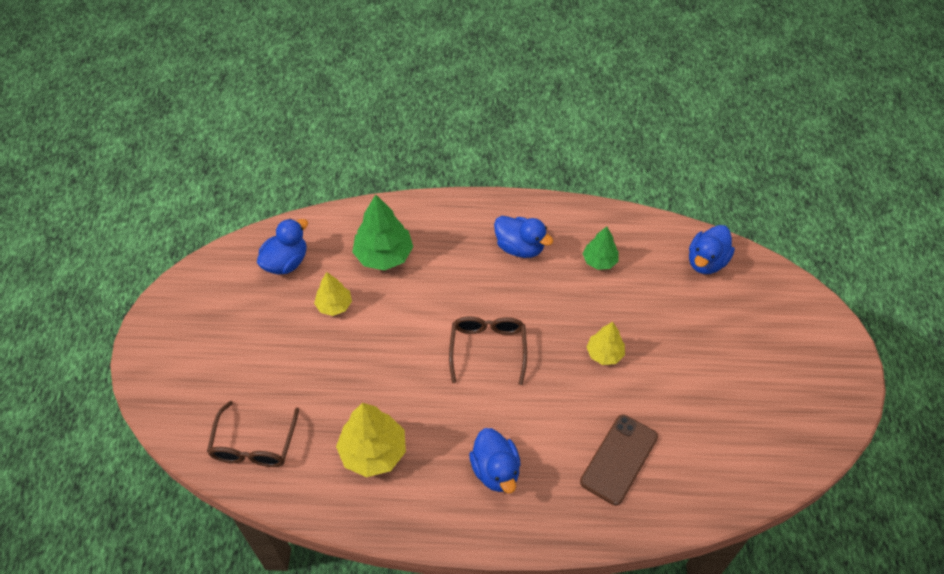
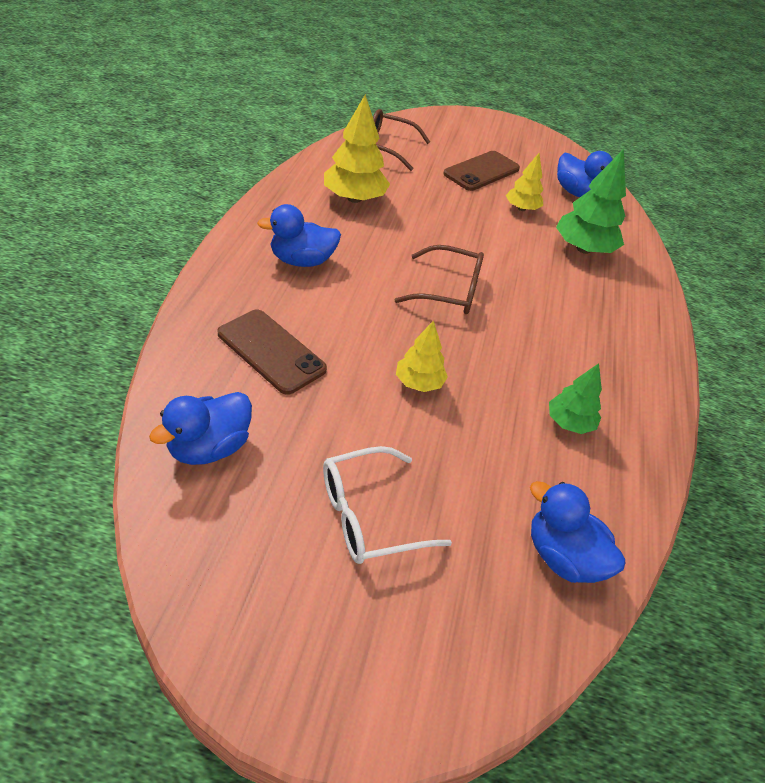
camera: 95 degrees right, 10 degrees down
blue duck [494,216,553,258] -> blue duck moved to [149,392,252,465]
none -> white glasses [323,446,452,564]
none -> brown phone [443,151,520,191]

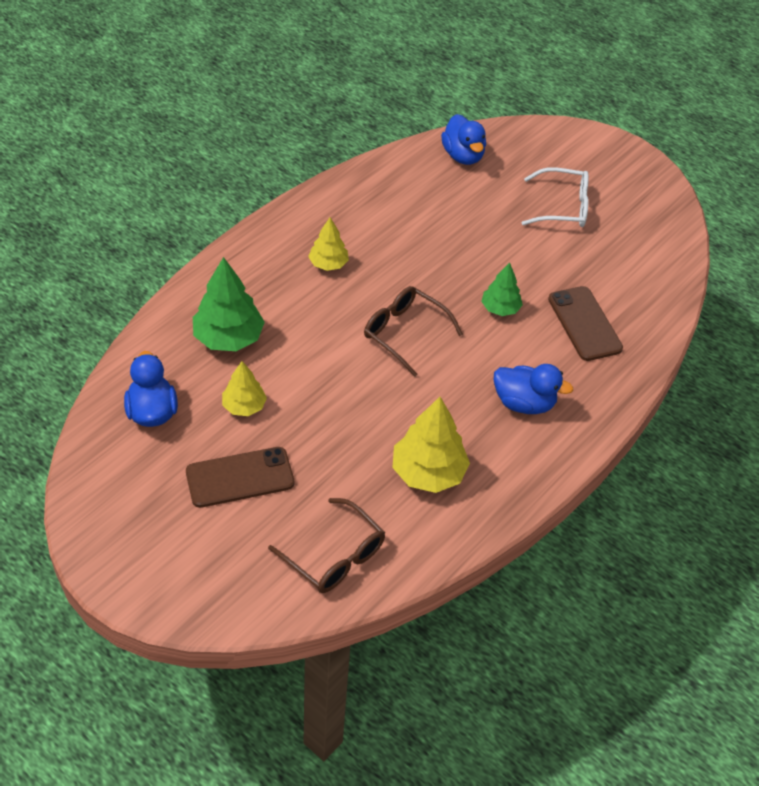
camera: 150 degrees left, 5 degrees up
blue duck [149,392,252,465] -> none
yellow tree [396,320,448,392] -> yellow tree moved to [308,217,349,271]
green tree [549,363,602,434] -> green tree moved to [481,262,523,316]

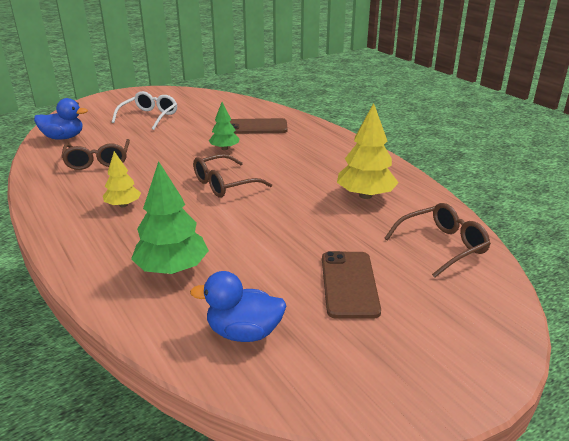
camera: 70 degrees left, 20 degrees down
yellow tree [222,361,267,416] -> none
blue duck [494,364,573,414] -> none
none -> brown glasses [61,139,130,170]

